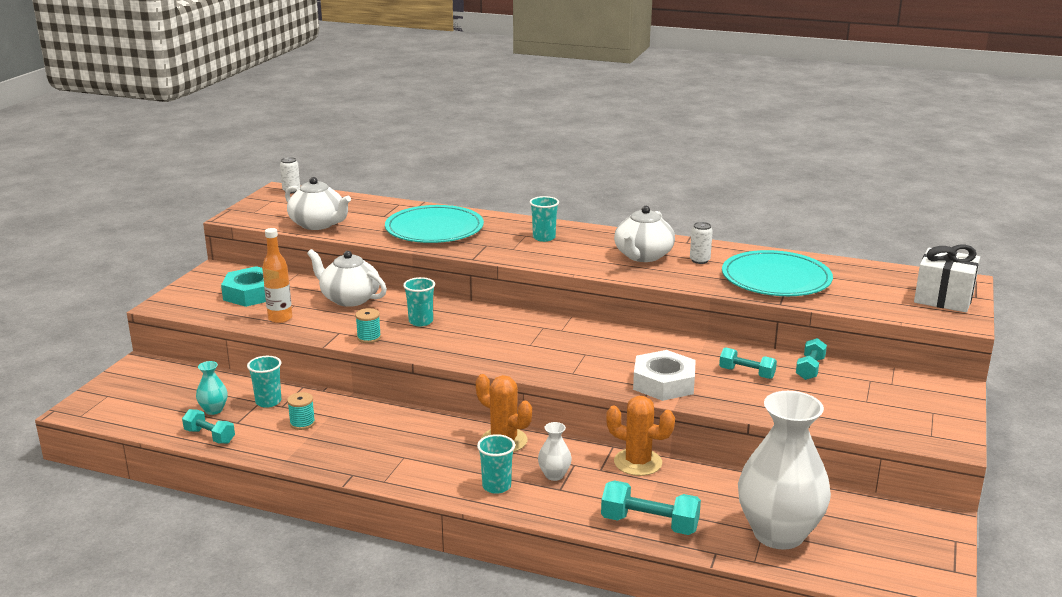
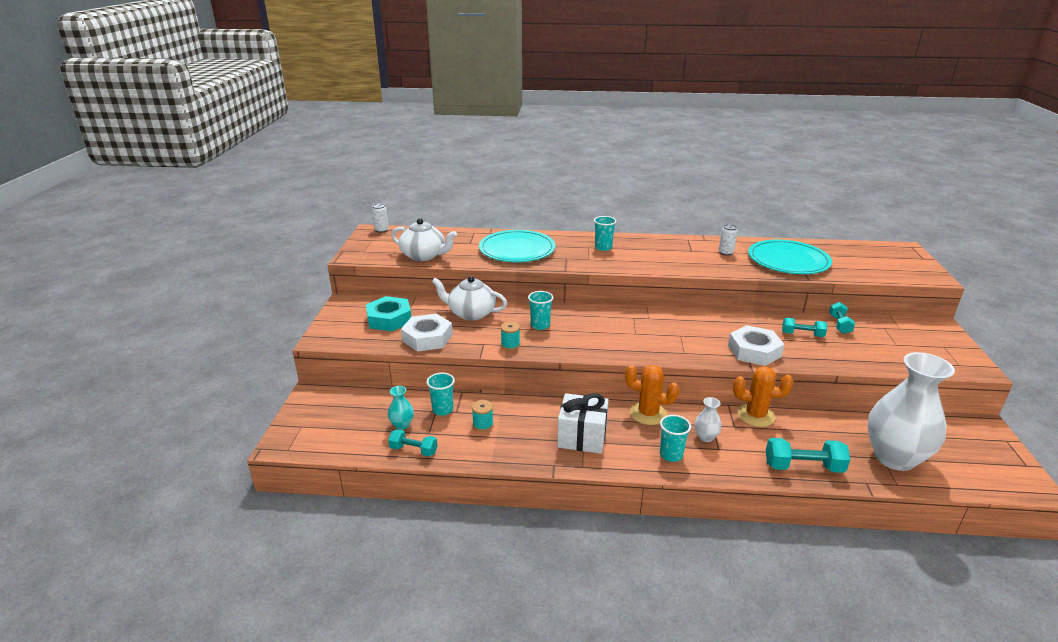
camera: 15 degrees left, 5 degrees up
orange bottle [262,228,292,323] -> white nut [401,314,453,352]
white teapot [614,206,675,262] -> none
white gift [914,245,980,312] -> white gift moved to [557,393,609,454]

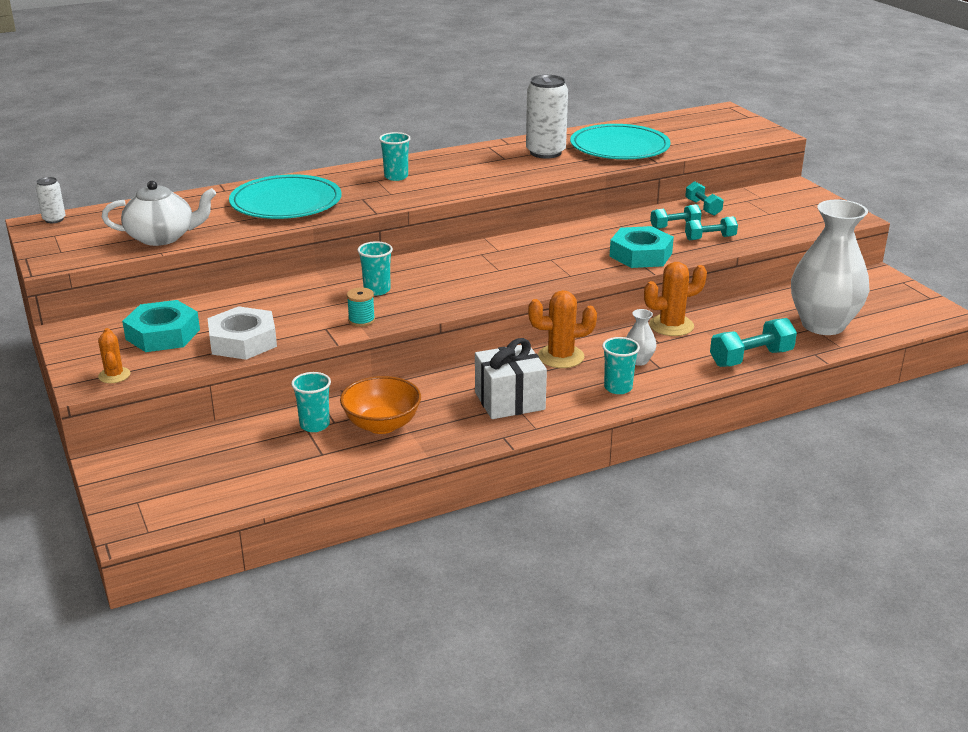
camera: 30 degrees left, 0 degrees up
turquoise vase [388,386,414,430] -> none
turquoise dumbbell [388,429,438,457] -> turquoise dumbbell moved to [685,216,738,241]
white teapot [432,276,507,321] -> none
turquoise spool [472,400,494,432] -> orange bowl [340,376,421,434]
white can [719,224,738,256] -> white can [526,75,568,159], size x2.03
white nut [728,325,784,366] -> turquoise nut [609,226,674,268]
none -> orange cactus [98,328,131,383]

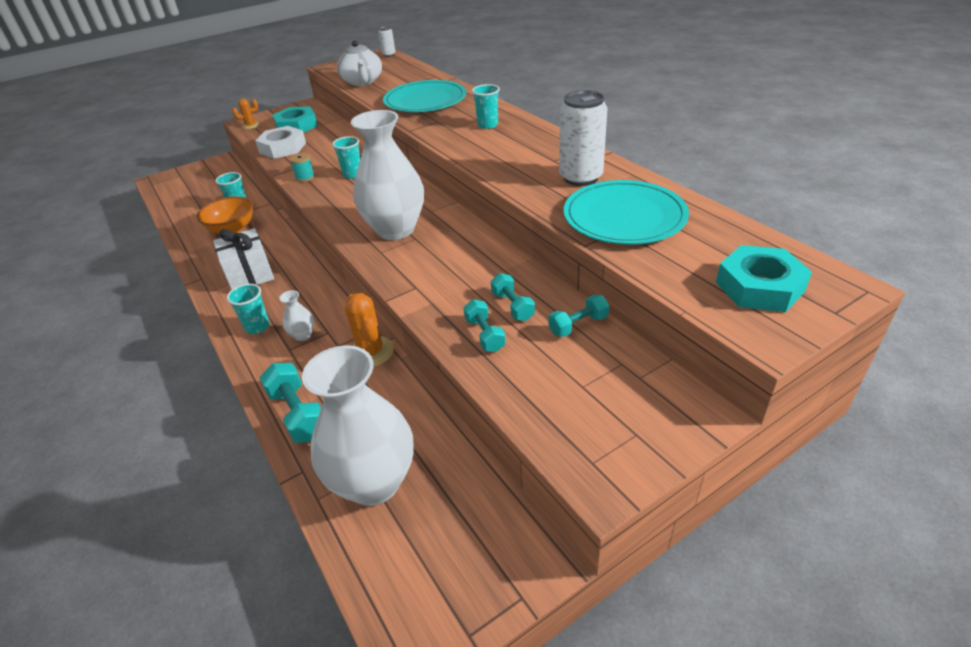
camera: 85 degrees right, 10 degrees up
orange cactus [528,290,597,368] -> none
turquoise nut [609,226,674,268] -> turquoise nut moved to [716,245,812,312]
none -> white vase [351,110,424,240]

